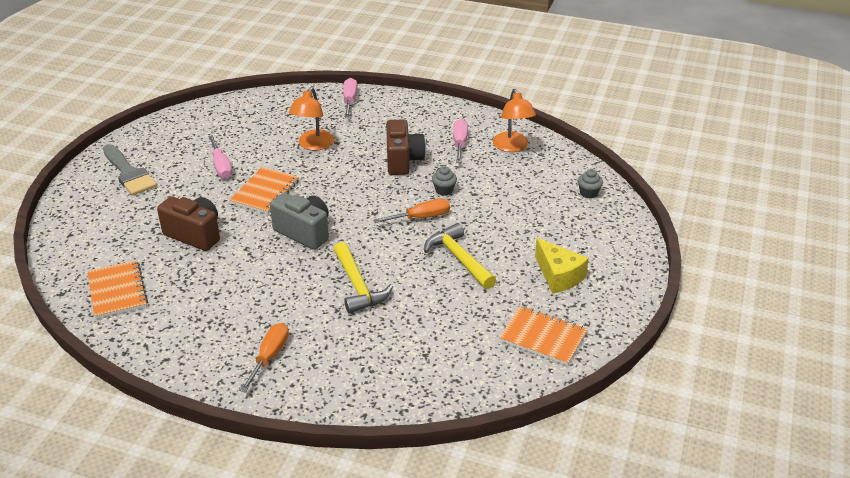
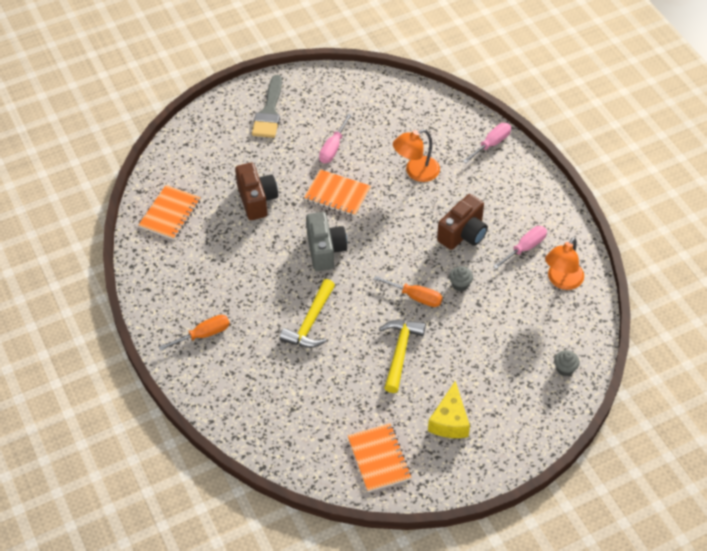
camera: 45 degrees right, 15 degrees up
orange notebook [229,167,299,214] -> orange notebook turned 45 degrees clockwise [304,169,371,216]

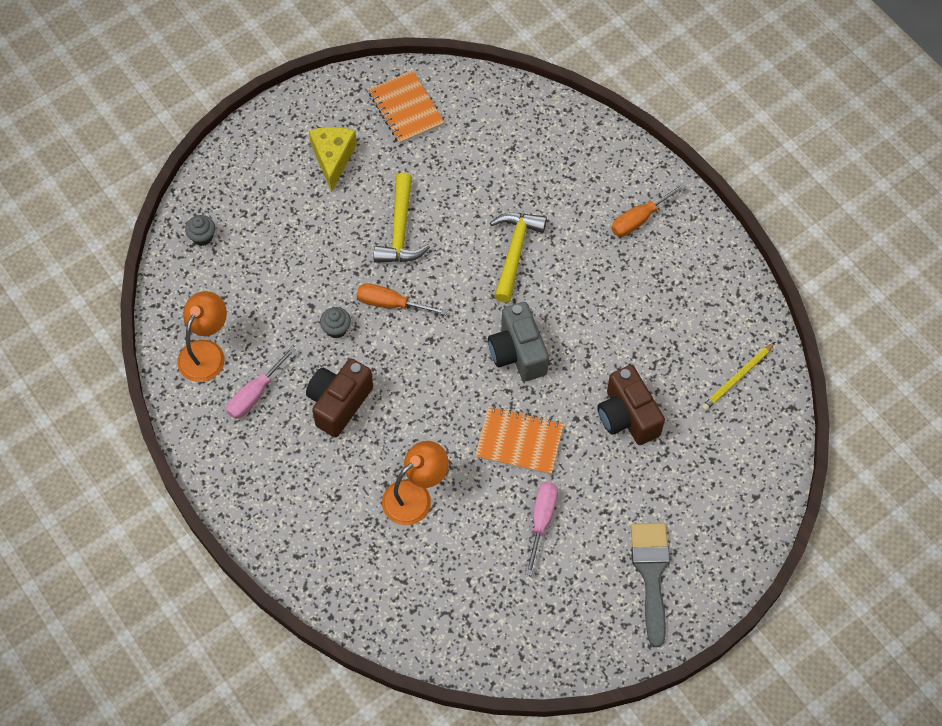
camera: 170 degrees right, 10 degrees up
orange notebook [139,185,201,240] -> yellow pencil [701,342,775,411]
pink screwdriver [463,123,511,163] -> none

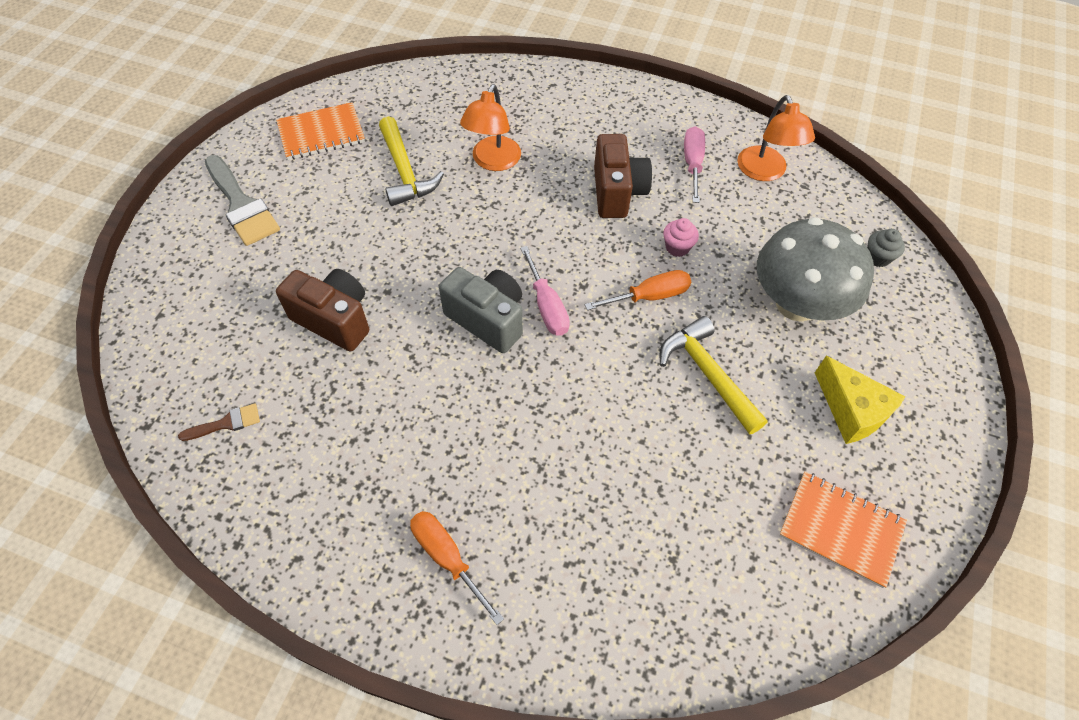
camera: 145 degrees right, 5 degrees down
grey cupcake [320,307,351,338] -> pink cupcake [663,218,699,257]
orange notebook [475,406,564,475] -> orange notebook moved to [276,102,365,160]
yellow hammer [490,213,547,303] -> yellow hammer moved to [379,116,444,206]
pink screwdriver [525,482,558,576] -> pink screwdriver moved to [520,246,570,336]
orange screwdriver [611,183,686,237] -> orange screwdriver turned 60 degrees counterclockwise [410,511,504,625]
yellow pencil [701,342,775,411] -> brown brush [178,403,260,441]
none -> grey mushroom [757,217,874,322]

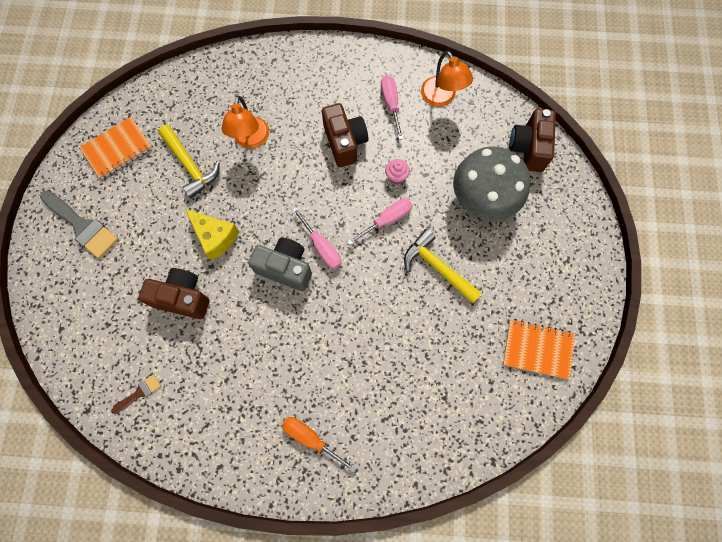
camera: 15 degrees left, 15 degrees up
orange screwdriver [585,270,691,310] -> pink screwdriver [347,198,413,245]
yellow cheese [815,356,905,444] -> yellow cheese moved to [185,209,239,260]
grey cupcake [867,229,905,267] -> brown camera [509,108,556,172]

